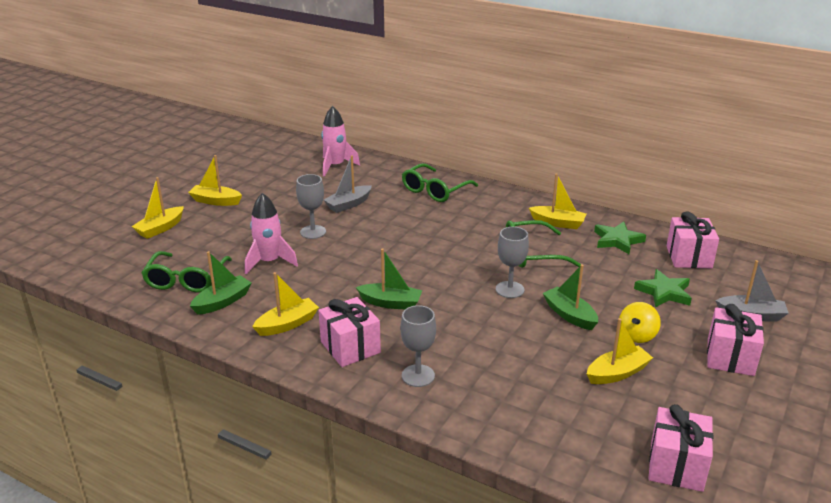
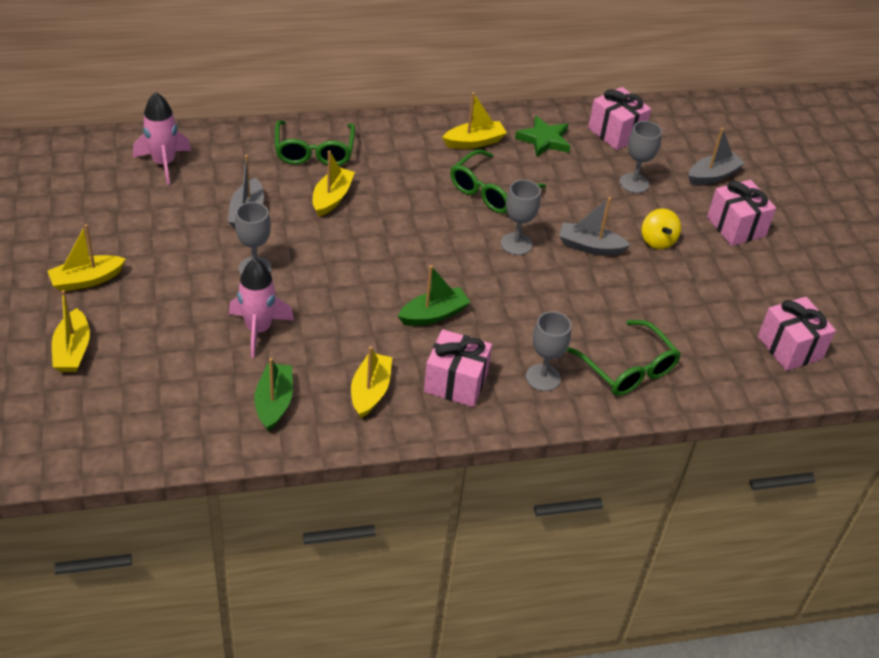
camera: 45 degrees left, 15 degrees up
green glasses [141,251,232,293] -> green glasses moved to [566,320,681,396]
green boat [543,264,598,330] -> grey boat [559,197,630,255]
yellow boat [587,318,653,384] -> yellow boat moved to [312,151,355,217]
green star [634,269,692,308] -> grey goblet [620,121,662,193]

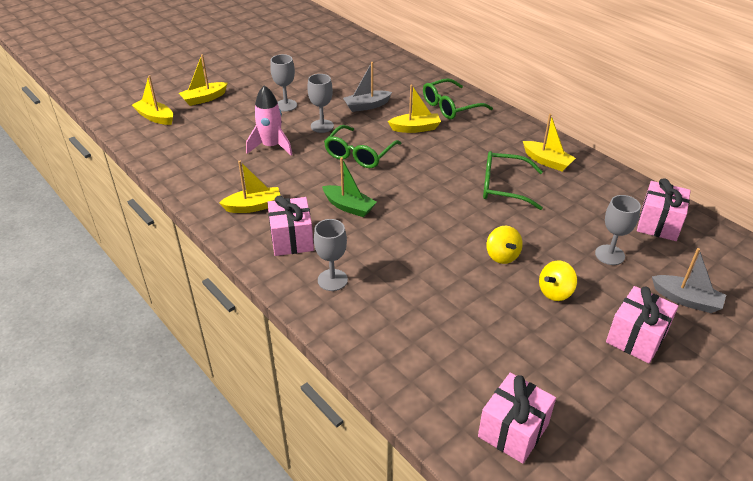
camera: 65 degrees right, 5 degrees down
yellow boat [48,224,126,291] -> yellow boat moved to [132,75,173,125]
pink rocket [133,92,191,185] -> none
green boat [254,358,293,432] -> none
grey goblet [501,180,540,255] -> grey goblet moved to [270,54,297,112]
green star [515,116,570,158] -> none
grey boat [559,197,630,255] -> yellow spinning top [486,226,523,264]
green glasses [566,320,681,396] -> green glasses moved to [324,125,402,168]

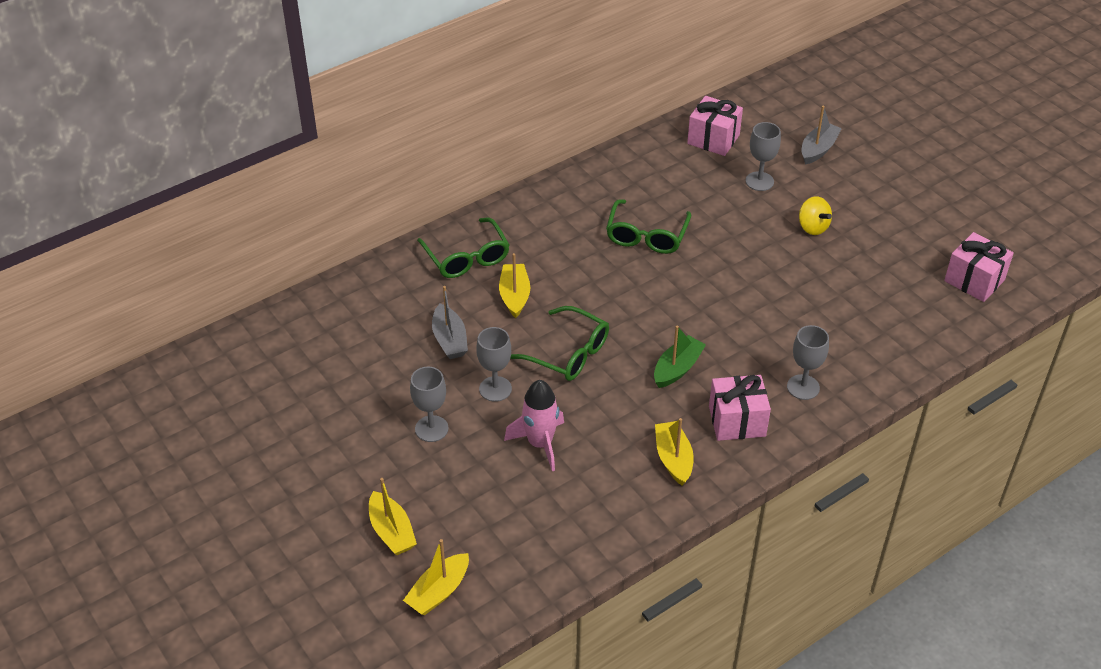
camera: 85 degrees left, 5 degrees up
yellow spinning top [486,226,523,264] -> none
yellow boat [523,114,576,171] -> none
pink gift [606,286,678,364] -> none

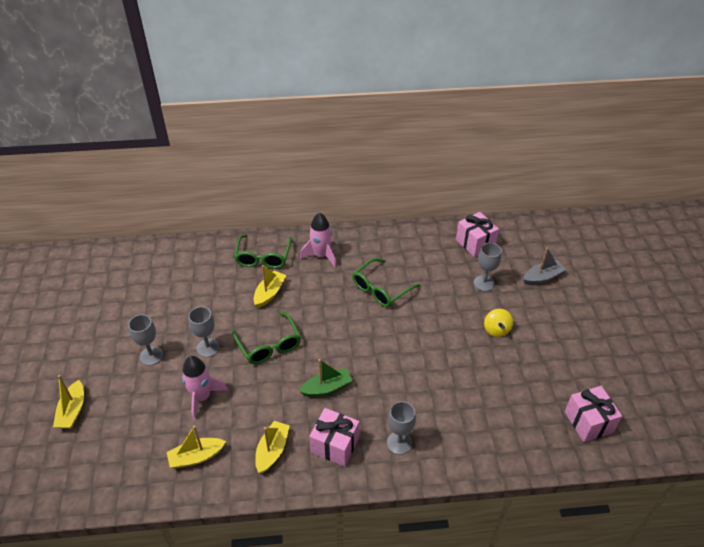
camera: 30 degrees right, 0 degrees up
yellow boat [403,539,469,615] -> yellow boat moved to [167,426,226,468]
grey boat [432,286,468,359] -> none
none -> pink rocket [300,212,336,268]

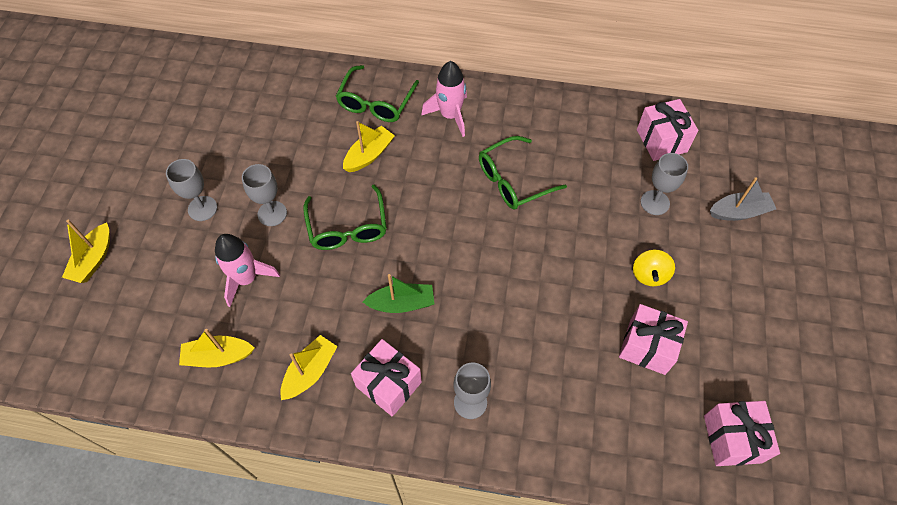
camera: 15 degrees right, 15 degrees up
none -> pink gift [619,304,688,375]

